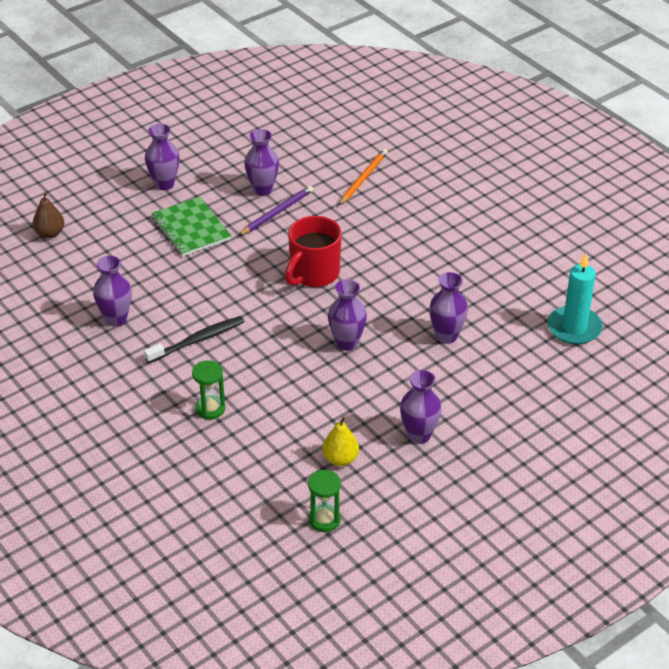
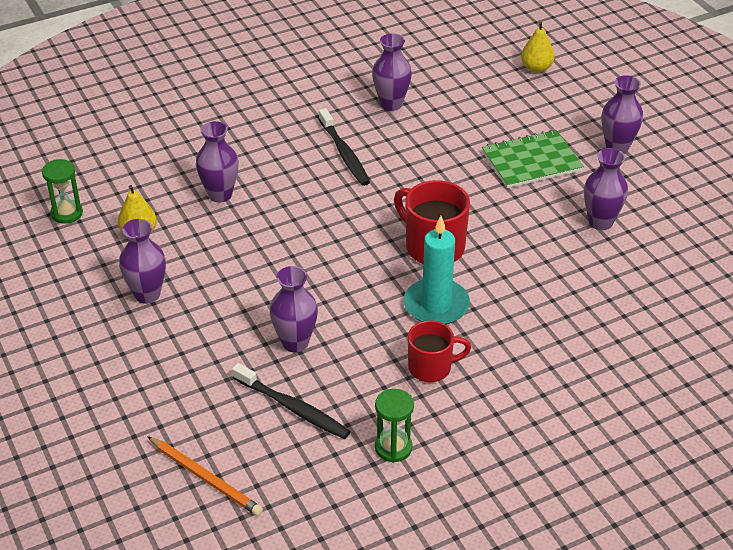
camera: 100 degrees right, 0 degrees up
brown pear [33,192,64,238] -> yellow pear [521,22,555,73]
green hourglass [192,360,225,419] -> green hourglass moved to [375,389,414,463]
purple pencil [238,186,314,236] -> none
purple vase [328,279,367,351] -> purple vase moved to [196,121,239,203]
orange pencil [339,149,388,205] -> orange pencil moved to [147,436,263,516]
turquoise candle [548,253,603,344] -> turquoise candle moved to [404,216,470,325]
none -> black toothbrush [232,363,351,439]
none -> red mug [408,320,471,382]

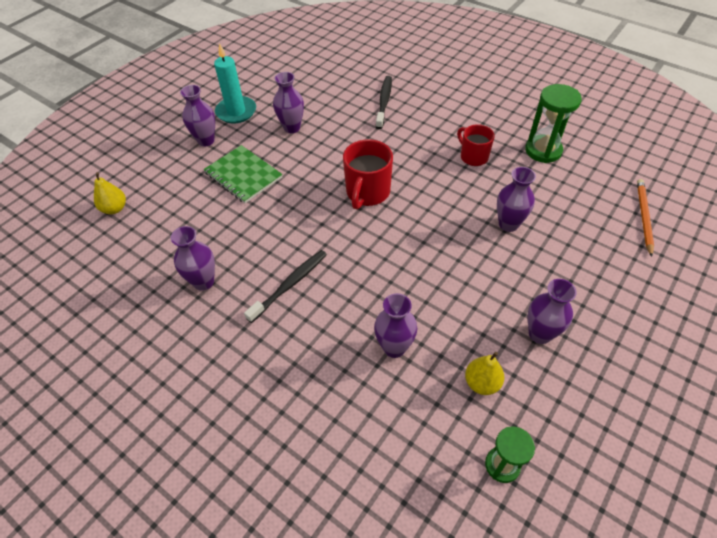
camera: 115 degrees left, 10 degrees up
black toothbrush [232,363,351,439] -> black toothbrush moved to [376,76,392,129]
green hourglass [375,389,414,463] -> green hourglass [525,84,582,163], size x1.56
turquoise candle [404,216,470,325] -> turquoise candle moved to [214,43,256,124]

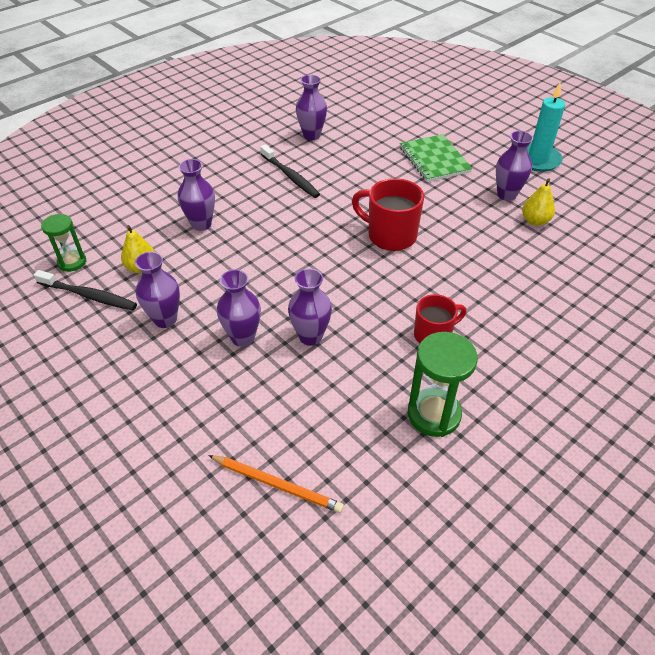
camera: 100 degrees right, 5 degrees down
yellow pear [94,172,126,214] -> yellow pear moved to [522,178,555,226]
purple vase [180,85,215,146] -> purple vase moved to [217,269,261,347]
green notebook [204,145,283,203] -> green notebook turned 75 degrees counterclockwise [400,134,473,182]
black toothbrush [376,76,392,129] -> black toothbrush moved to [34,270,137,310]

